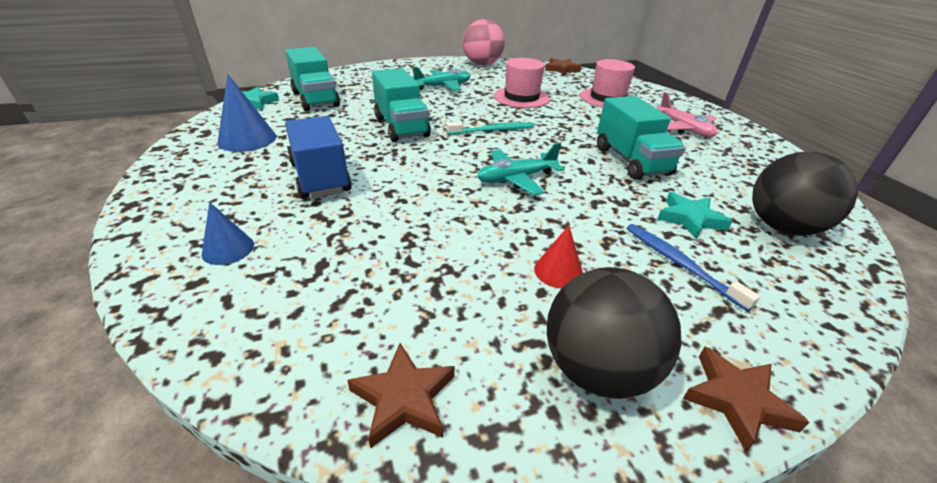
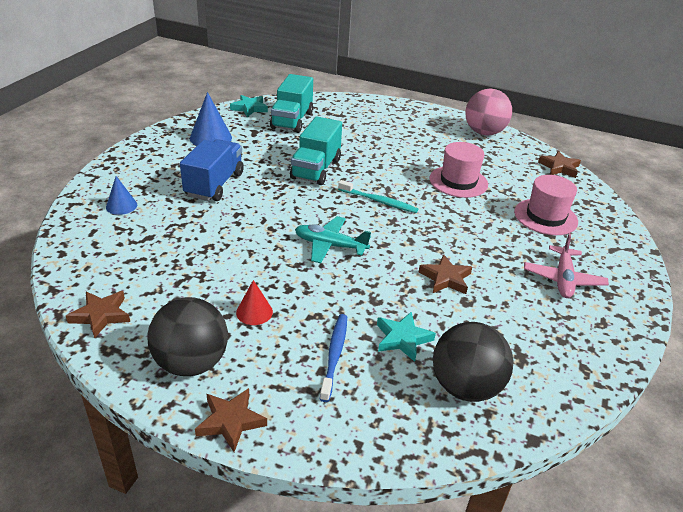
camera: 40 degrees right, 0 degrees up
turquoise plane [412,67,470,91] -> none
turquoise truck [597,96,685,180] -> brown star [419,254,472,294]

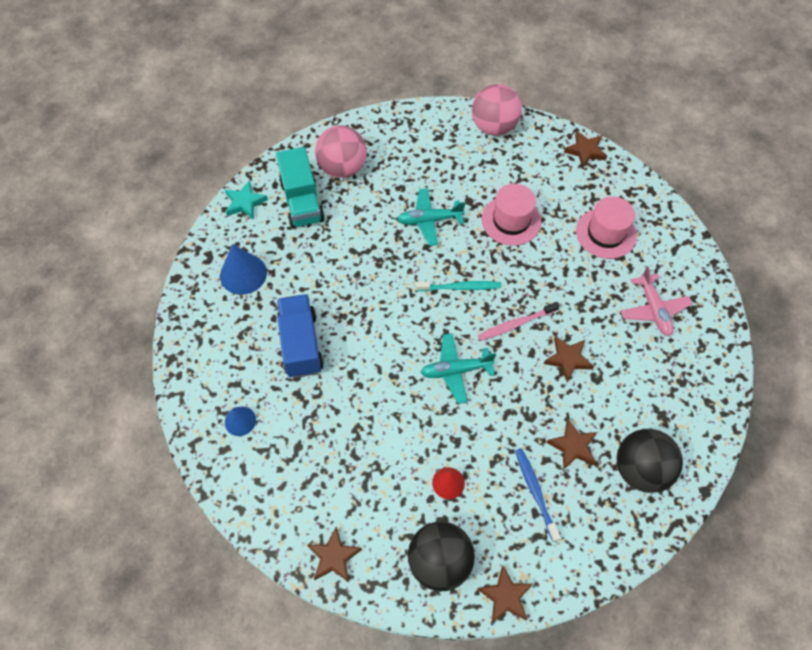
camera: 25 degrees left, 25 degrees up
turquoise truck [290,116,342,185] -> none
turquoise star [377,311,436,362] -> brown star [546,419,597,470]
none -> pink ball [315,125,367,178]
none -> turquoise plane [397,188,465,246]
none -> pink toothbrush [478,302,560,341]

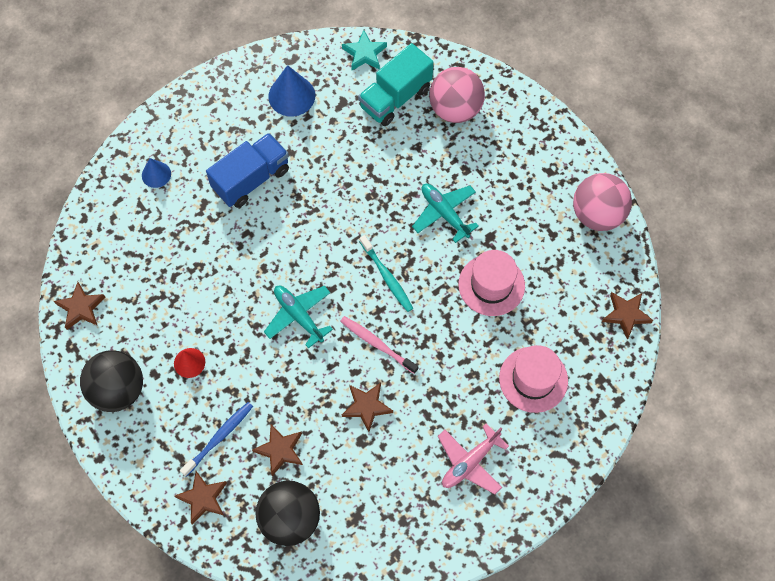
camera: 60 degrees right, 5 degrees up
brown star [477,565,533,622] -> brown star moved to [175,471,227,524]

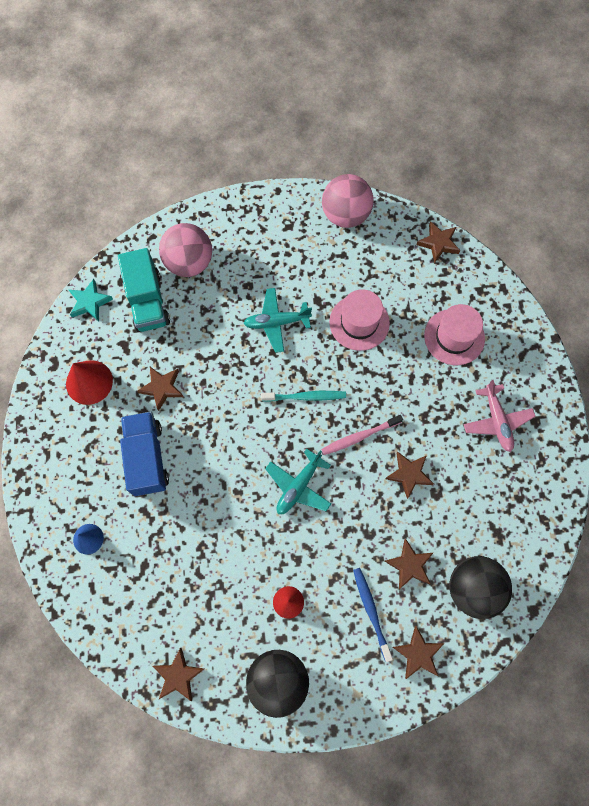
camera: 60 degrees left, 5 degrees up
turquoise plane [264,286,333,348] -> turquoise plane turned 45 degrees counterclockwise [265,449,331,514]
blue cone [268,65,315,116] -> red cone [66,360,113,405]
none -> brown star [137,367,183,411]

